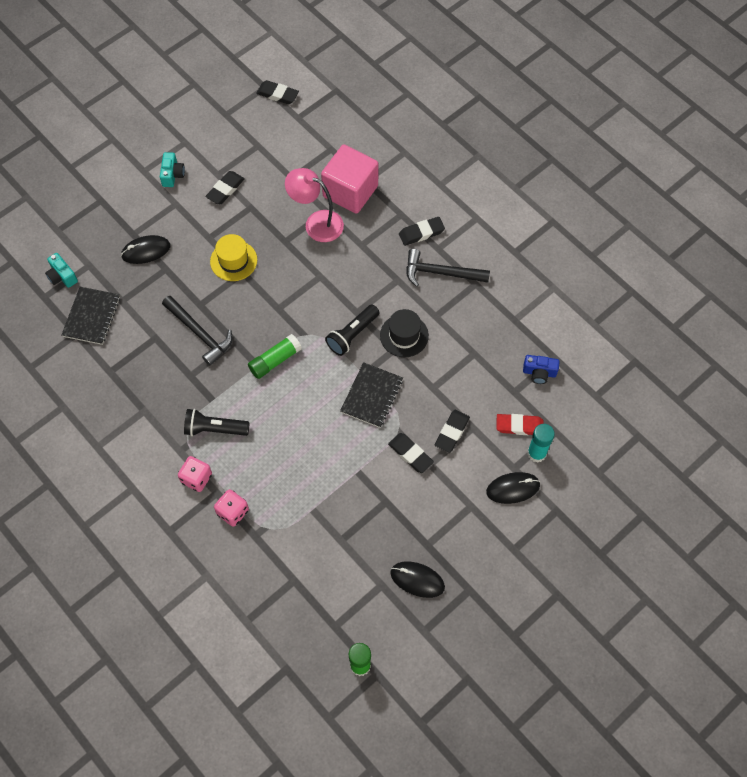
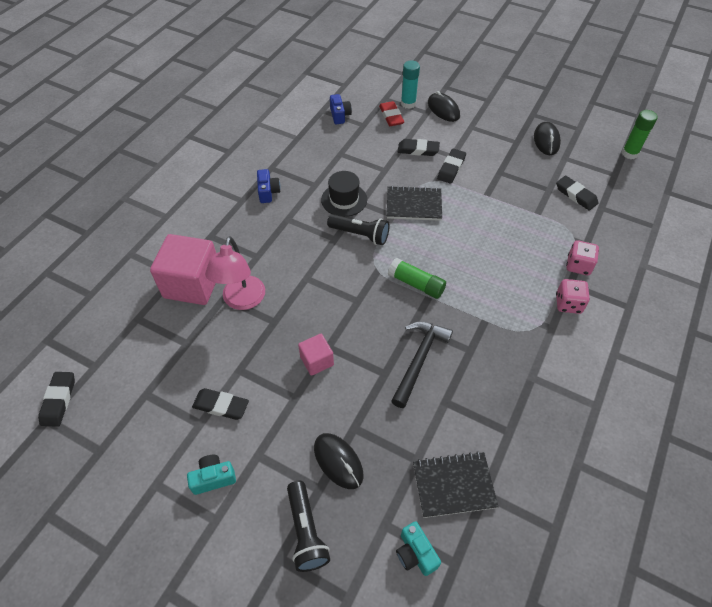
camera: 110 degrees left, 10 degrees down
turquoise camera [45,253,78,288] -> turquoise camera turned 120 degrees clockwise [396,521,441,576]
black flashlight [184,409,250,436] -> black flashlight moved to [287,481,330,572]
yellow hat [210,234,257,281] -> pink cube [298,334,334,376]
black eraser [399,217,445,246] -> black eraser moved to [556,176,598,211]
black hammer [406,249,490,287] -> blue camera [257,169,281,203]

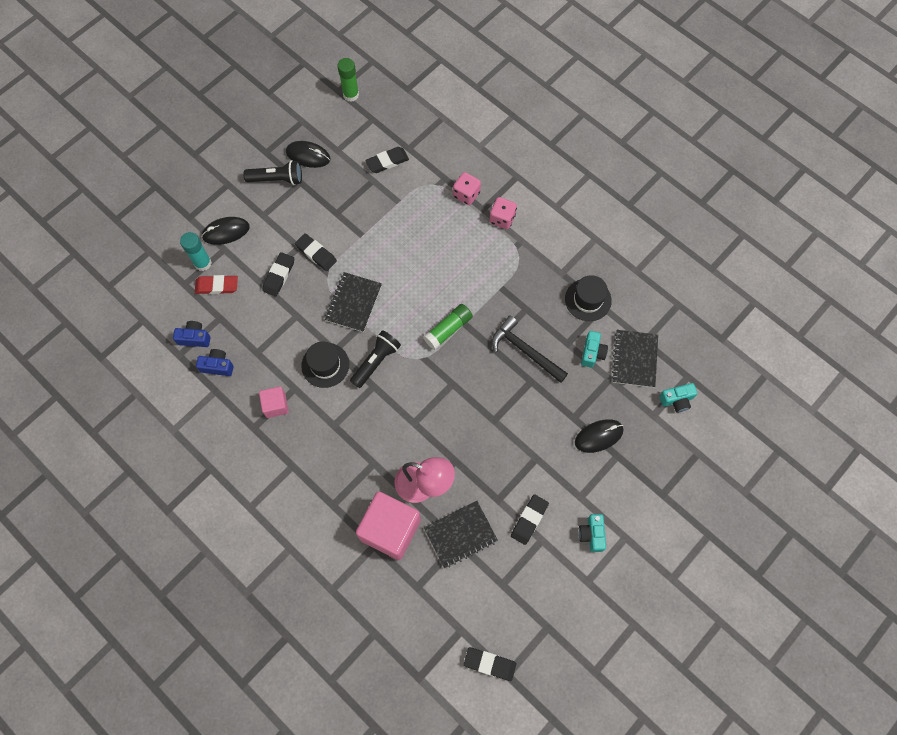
camera: 75 degrees left, 15 degrees up
blue camera [257,169,281,203] -> blue camera moved to [196,349,234,376]
black flashlight [287,481,330,572] -> black flashlight moved to [244,160,302,185]
pink cube [298,334,334,376] -> pink cube moved to [259,386,289,418]
none -> black notebook [424,501,498,568]
none -> black hat [565,275,612,321]
none -> turquoise camera [581,331,608,368]

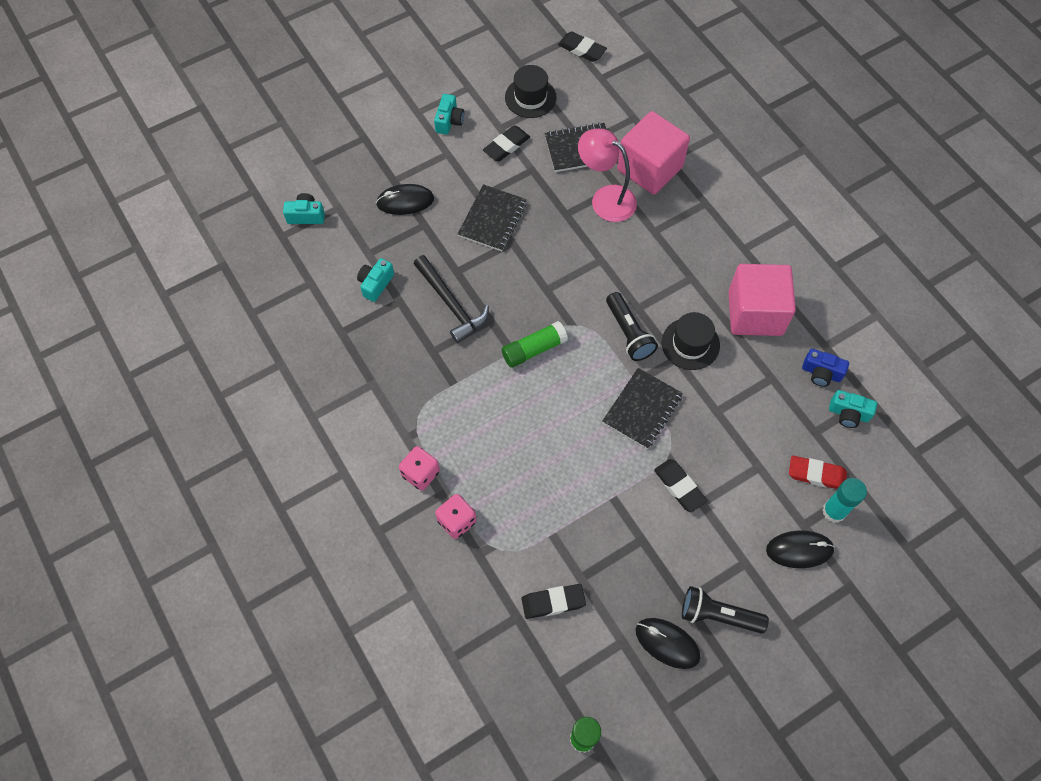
camera: 165 degrees left, 5 degrees down
blue camera [173,321,211,347] -> turquoise camera [829,390,877,428]
pink cube [259,386,289,418] -> pink cube [728,264,796,336], size x1.95
black eraser [262,252,294,296] -> none
black flashlight [350,330,401,388] -> black flashlight turned 75 degrees counterclockwise [606,292,658,361]
black hat [565,275,612,321] -> black hat moved to [505,65,557,118]
black notebook [611,330,658,388] -> black notebook moved to [458,184,527,252]

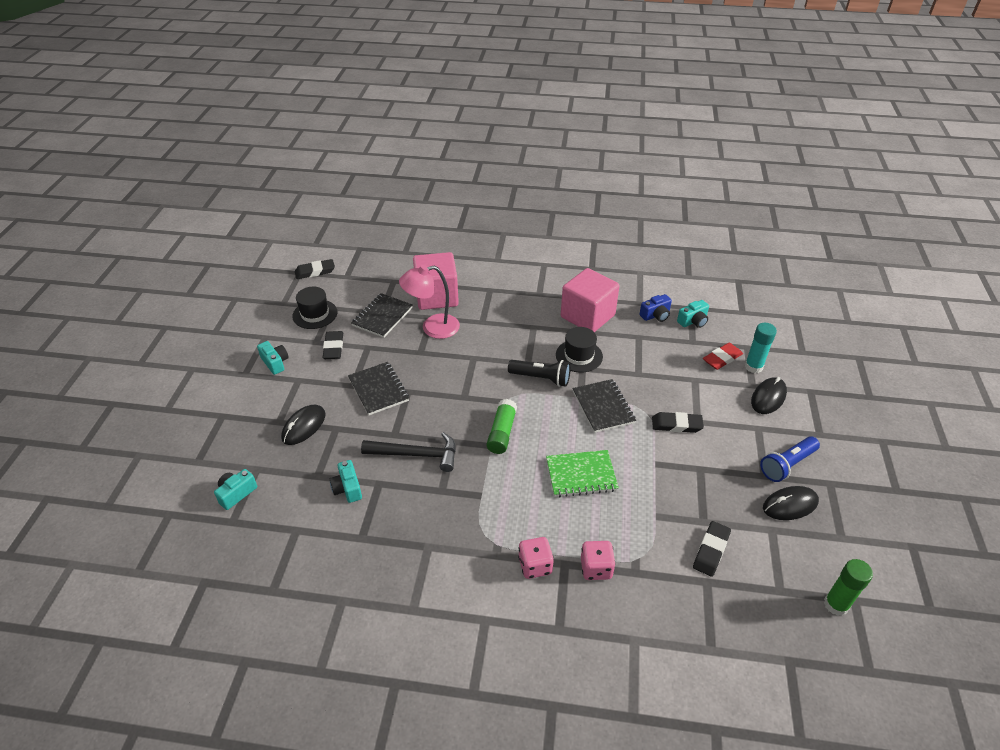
camera: 50 degrees left, 20 degrees down
black flashlight [682,586,769,634] -> blue flashlight [760,436,820,482]
none -> green notebook [546,450,619,497]

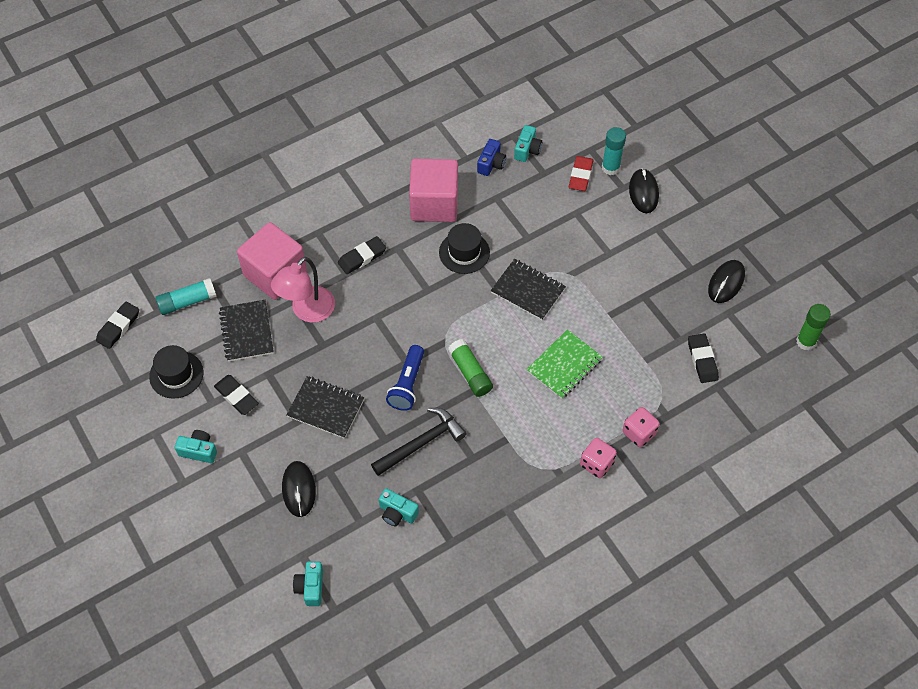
camera: 40 degrees left, 15 degrees up
black flashlight [508,360,571,387] -> none
black eraser [652,412,704,433] -> black eraser moved to [338,236,386,274]
blue flashlight [760,436,820,482] -> blue flashlight moved to [386,345,424,411]
none -> turquoise glue stick [155,278,217,315]

